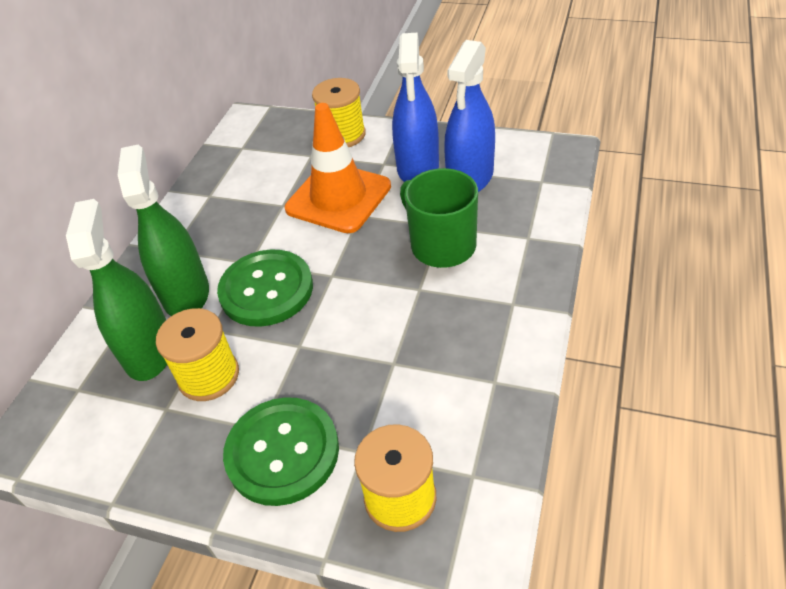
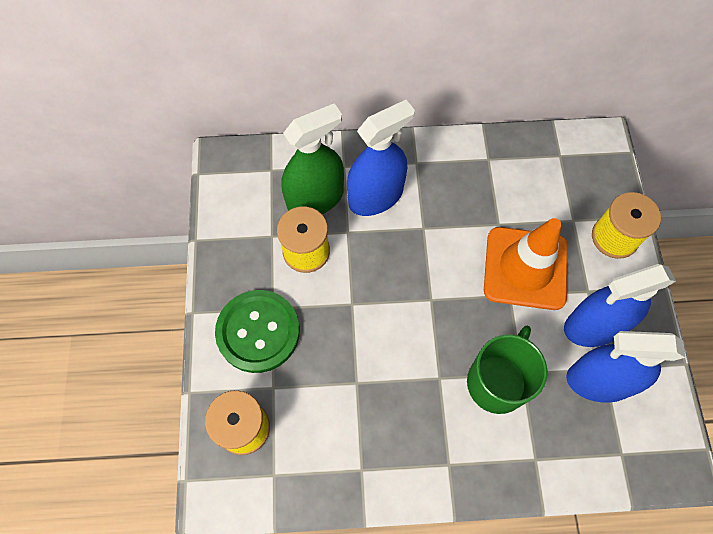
camera: 65 degrees right, 20 degrees up
green spray bottle [118,144,209,316] -> blue spray bottle [347,100,415,216]
green button [217,250,313,327] -> none

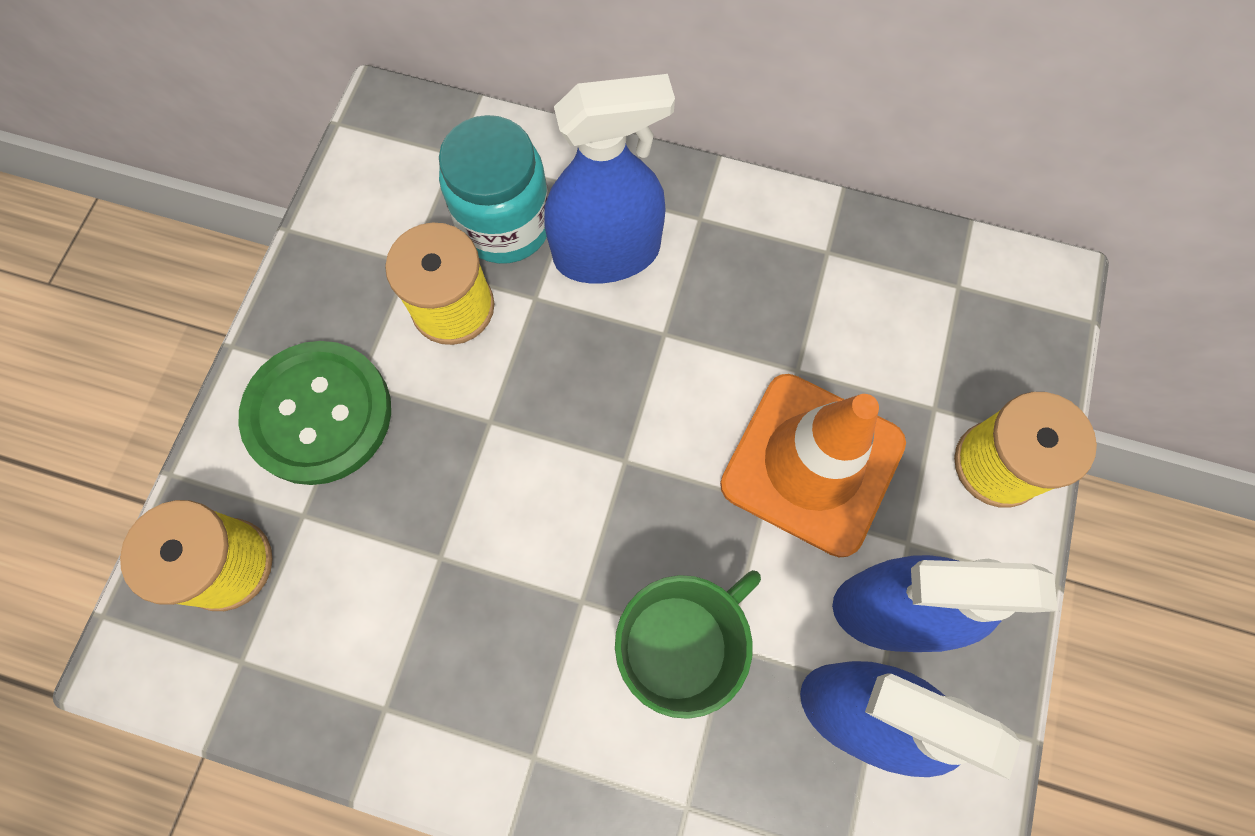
camera: 20 degrees right, 5 degrees up
green spray bottle [282,103,344,214] -> turquoise jar [439,115,549,264]

